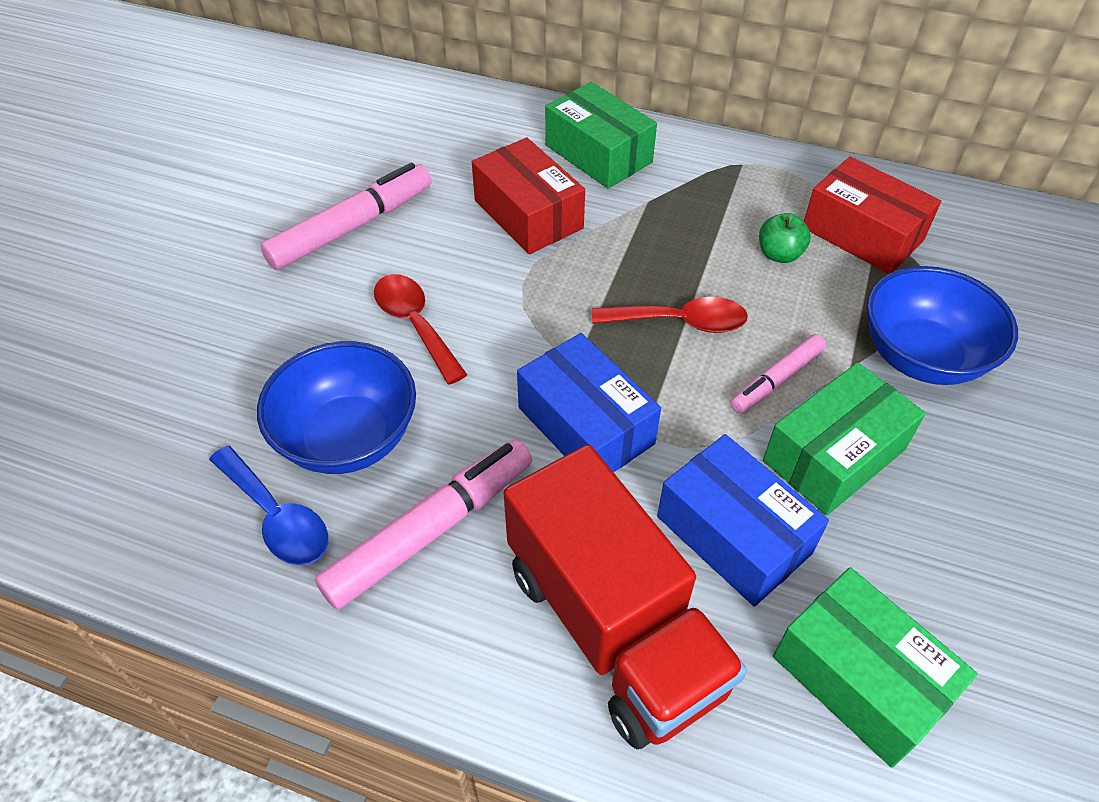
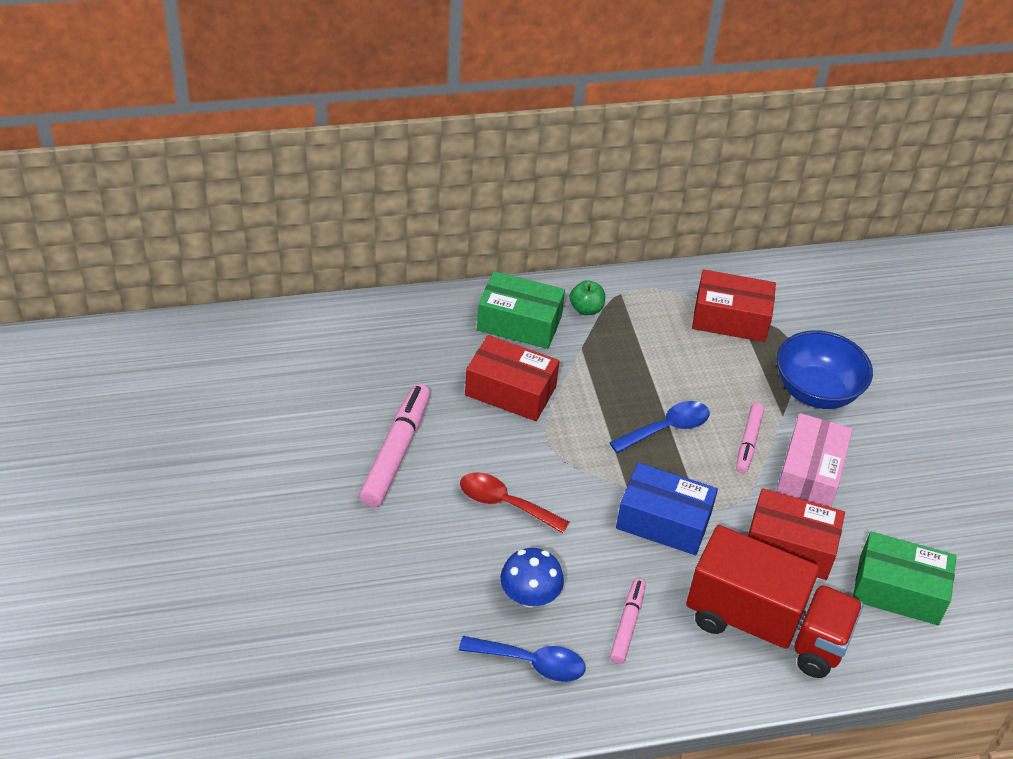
camera: 35 degrees left, 5 degrees down
blue bowl [257,341,416,474] -> blue mushroom [500,548,564,607]
pink marker [315,439,532,609] -> pink marker [610,578,646,664], size x0.59
red spoon [592,297,748,333] -> blue spoon [609,401,710,453]
blue box [657,434,829,607] -> red box [748,488,845,580]
green apple [759,213,811,263] -> green apple moved to [570,280,605,315]
green box [763,362,926,516] -> pink box [776,413,853,507]

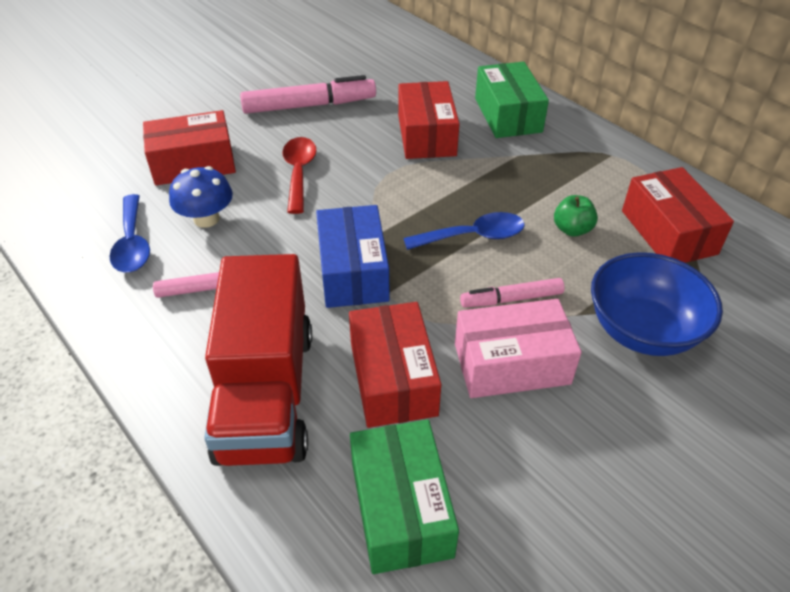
camera: 65 degrees right, 0 degrees up
green apple [570,280,605,315] -> green apple moved to [554,195,598,237]
blue spoon [609,401,710,453] -> blue spoon turned 45 degrees counterclockwise [403,212,525,250]
none -> red box [143,110,236,186]

